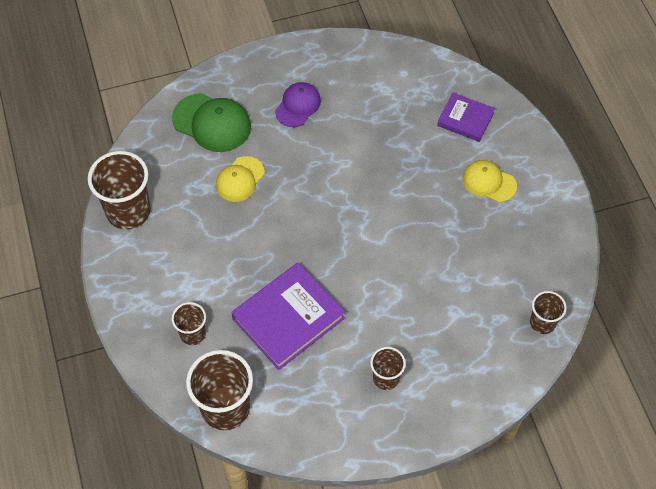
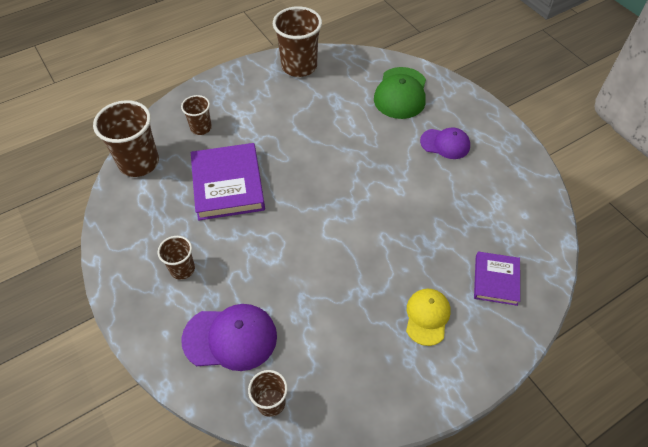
camera: 75 degrees right, 5 degrees down
yellow cap [216,156,264,202] -> none
purple book [231,263,345,370] -> purple book turned 45 degrees clockwise [191,143,265,221]
none -> purple cap [181,304,277,371]

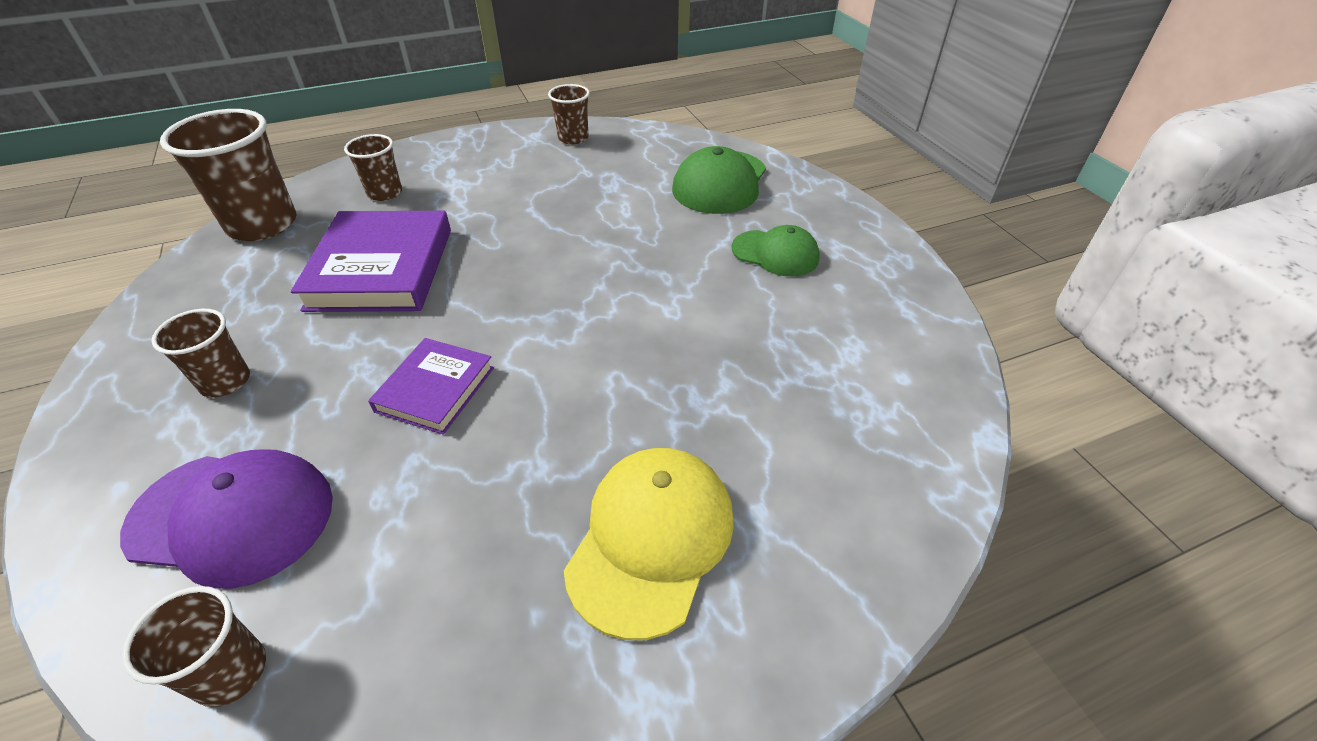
camera: 10 degrees right, 10 degrees down
brown cup [273,6,322,77] -> brown cup [548,84,590,144], size x0.55
yellow cap [406,288,451,346] -> yellow cap [564,448,734,640], size x1.52
purple cap [420,127,470,159] -> green cap [732,225,820,276]
purple book [474,251,520,306] -> purple book moved to [368,338,494,435]

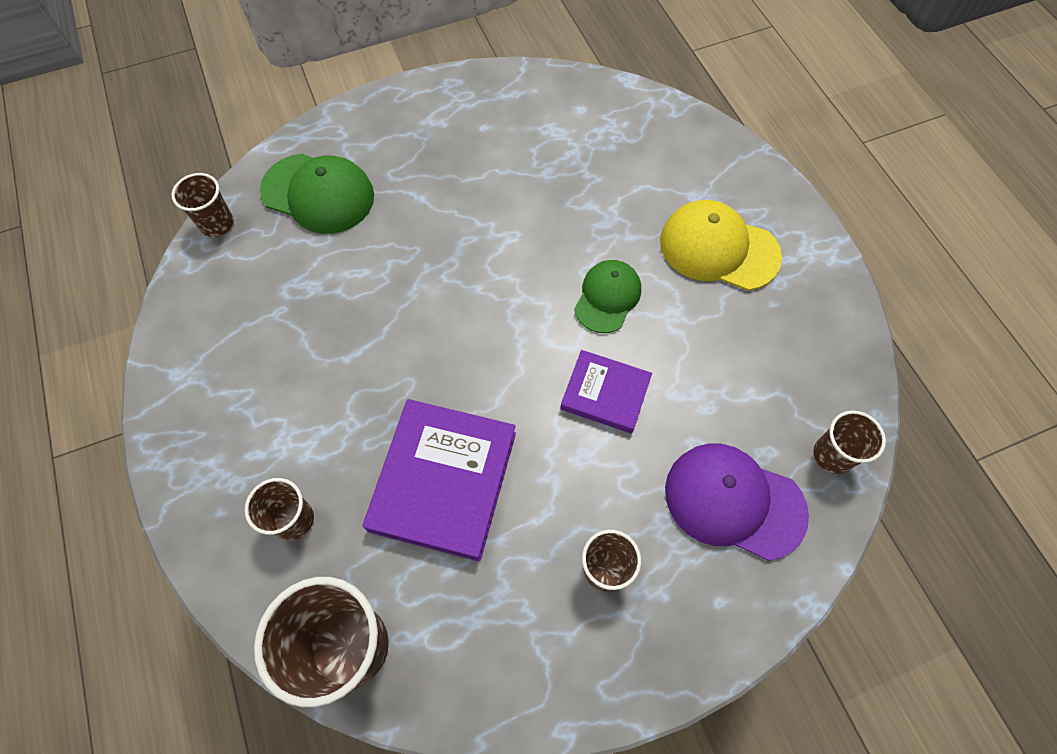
camera: 90 degrees left, 20 degrees up
purple cap [120,449,333,589] -> purple cap turned 75 degrees counterclockwise [665,443,809,561]
purple book [291,211,451,312] -> purple book turned 75 degrees counterclockwise [363,399,516,562]
brown cup [548,84,590,144] -> brown cup moved to [171,173,234,237]
green cap [732,225,820,276] -> green cap moved to [574,260,641,333]

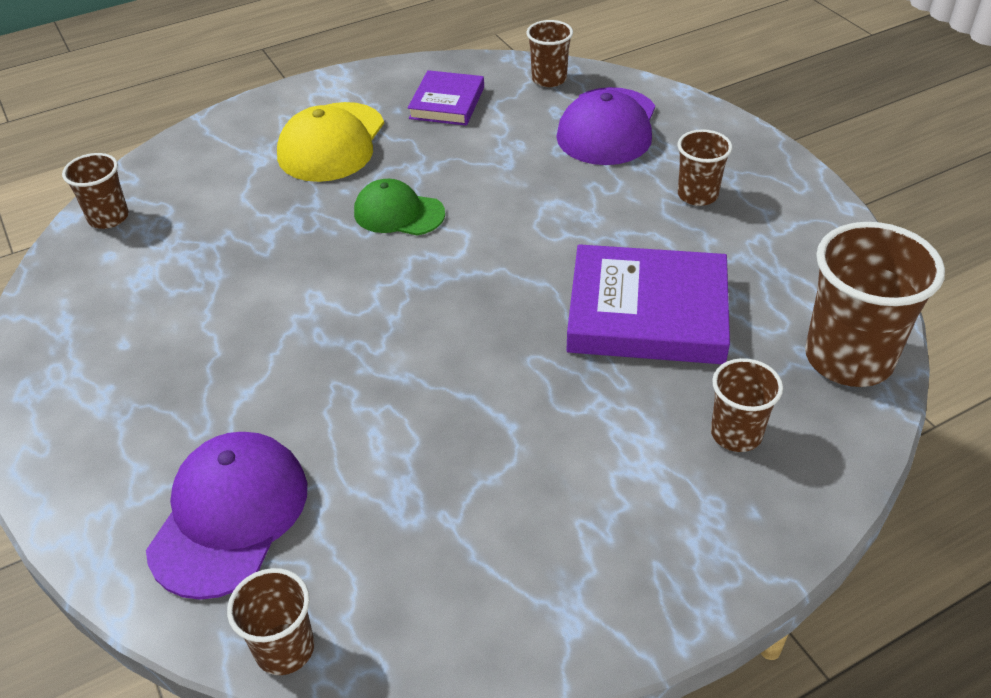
camera: 95 degrees left, 20 degrees down
green cap [260,154,374,234] -> purple cap [146,432,307,600]
purple book [560,350,652,433] -> purple book moved to [408,70,484,126]
none -> brown cup [62,153,129,229]

